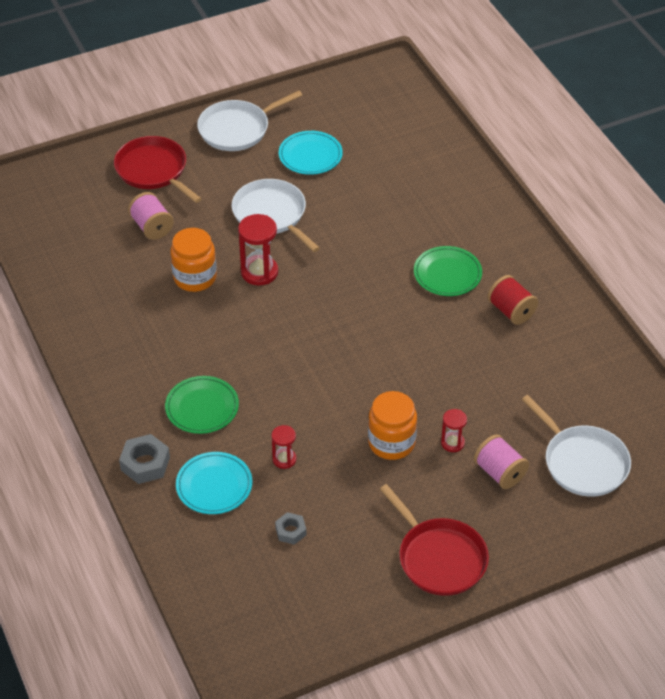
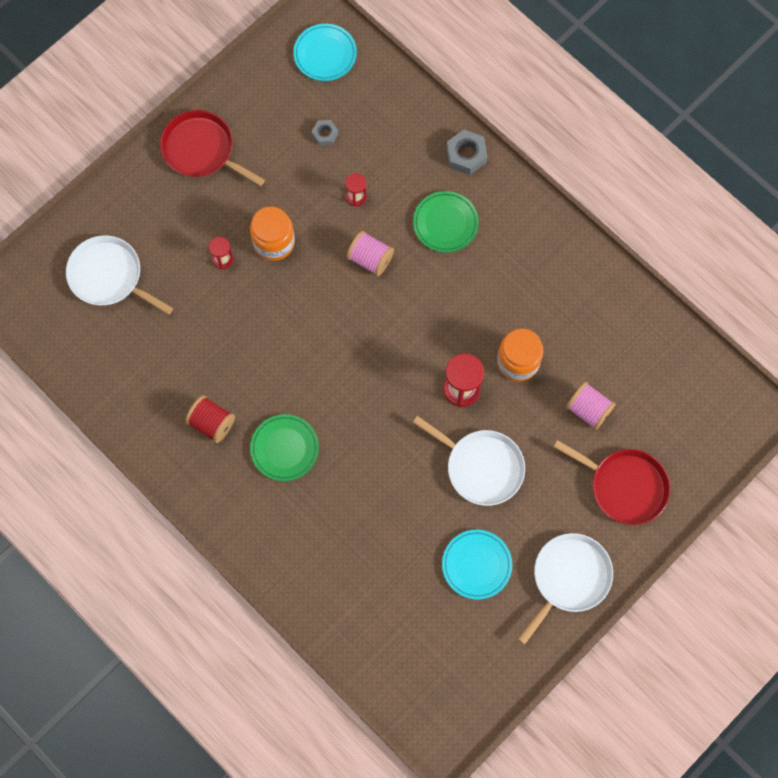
camera: 160 degrees right, 25 degrees up
turquoise plate [176,452,253,514] -> turquoise plate moved to [293,24,357,81]
pink spool [474,434,529,489] -> pink spool moved to [346,231,394,276]

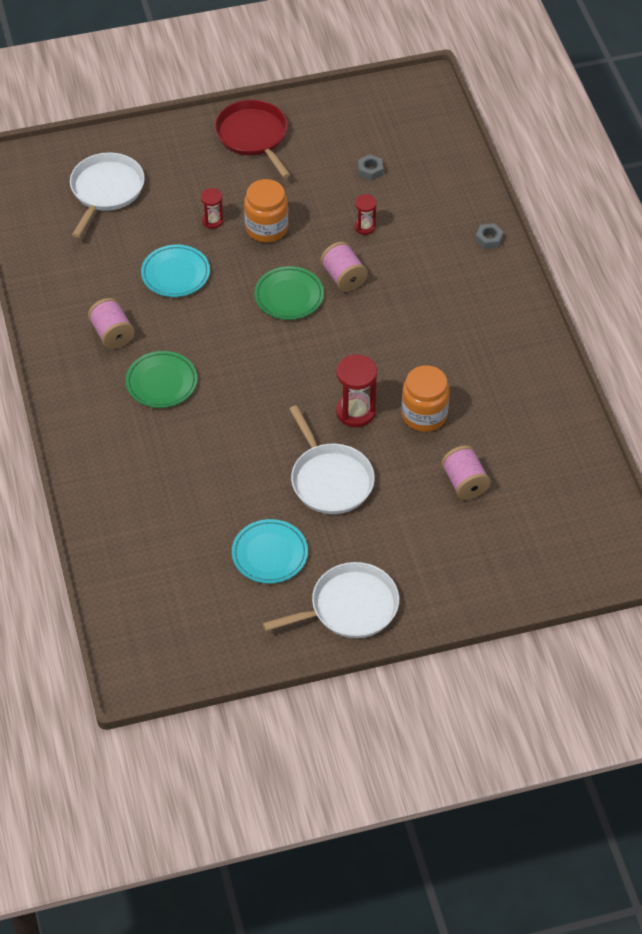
camera: 30 degrees right, 20 degrees down
white pan [66,235,173,315] -> white pan turned 45 degrees clockwise [70,152,145,238]
red spool [185,395,235,443] -> pink spool [88,298,135,349]
turquoise plate [293,24,357,81] -> turquoise plate moved to [141,245,210,297]
green plate [413,191,479,253] -> green plate moved to [254,266,324,320]
grey nut [446,130,488,175] -> grey nut [475,223,504,249], size x0.62
red pan [553,440,670,525] -> none

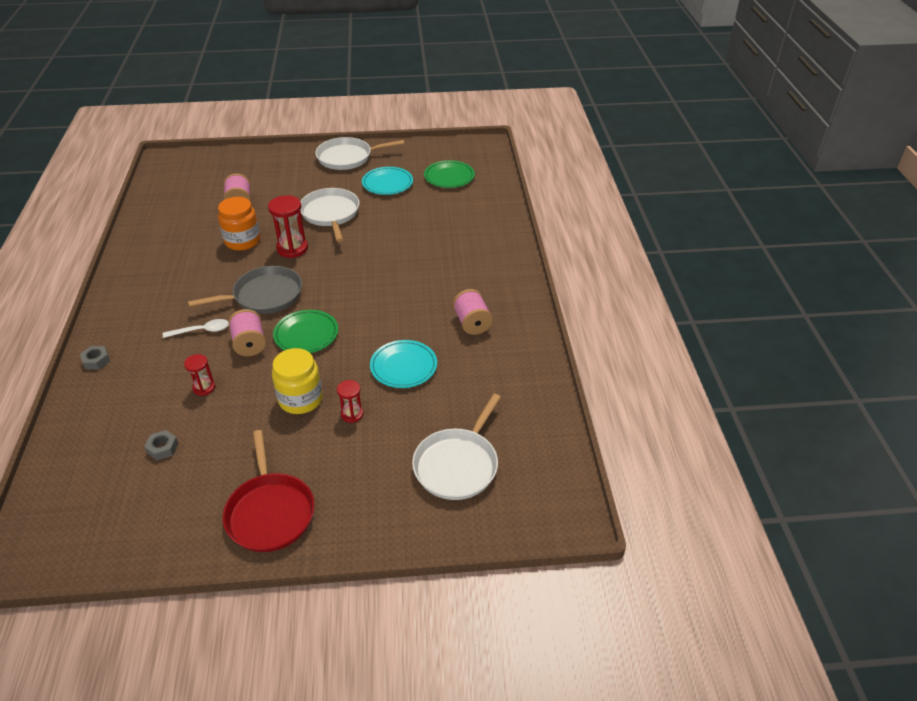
camera: 170 degrees left, 10 degrees down
green plate [125,351,198,408] -> green plate moved to [424,160,475,188]
orange jar [244,179,288,242] -> yellow jar [272,348,323,414]
none -> white spoon [163,319,229,338]
none -> grey pan [188,266,302,314]

